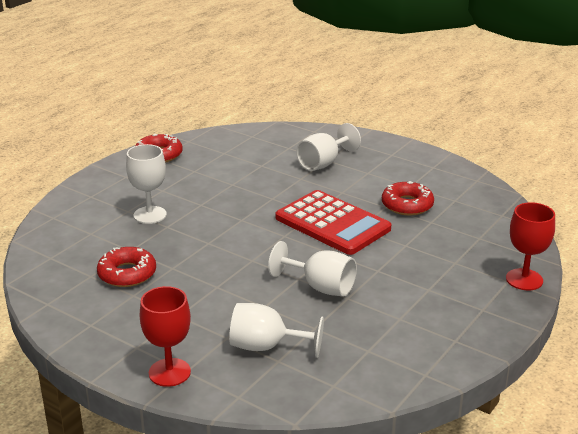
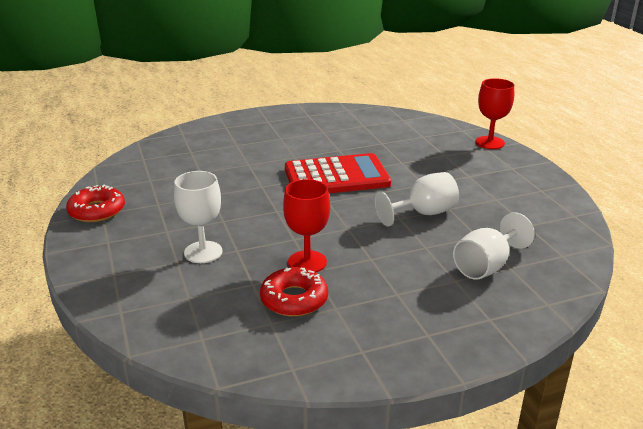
camera: 55 degrees left, 0 degrees up
red goblet [140,286,191,387] -> red goblet moved to [283,179,330,272]
white goblet [296,123,361,171] -> none
red donut [382,181,434,216] -> none

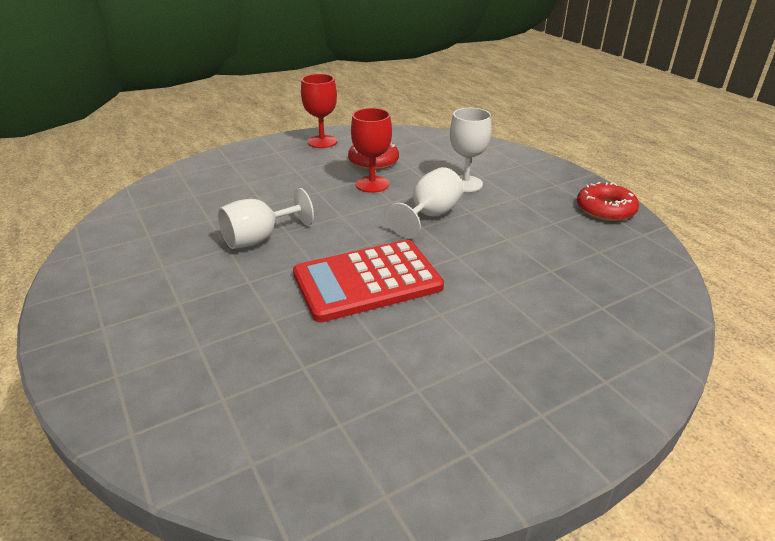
camera: 170 degrees right, 5 degrees up
white goblet [453,212,535,280] -> white goblet moved to [387,167,463,239]
red goblet [475,78,514,149] -> red goblet moved to [301,74,337,148]

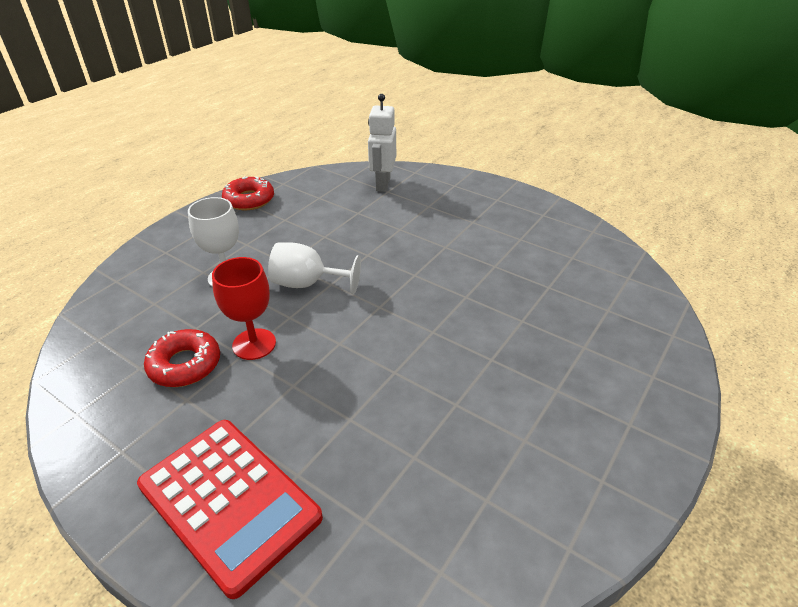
camera: 115 degrees left, 5 degrees up
white goblet [218,188,314,249] -> none
red calculator [293,240,444,322] -> red calculator moved to [137,420,323,599]
red goblet [301,74,337,148] -> none
none -> white robot [368,94,396,192]

